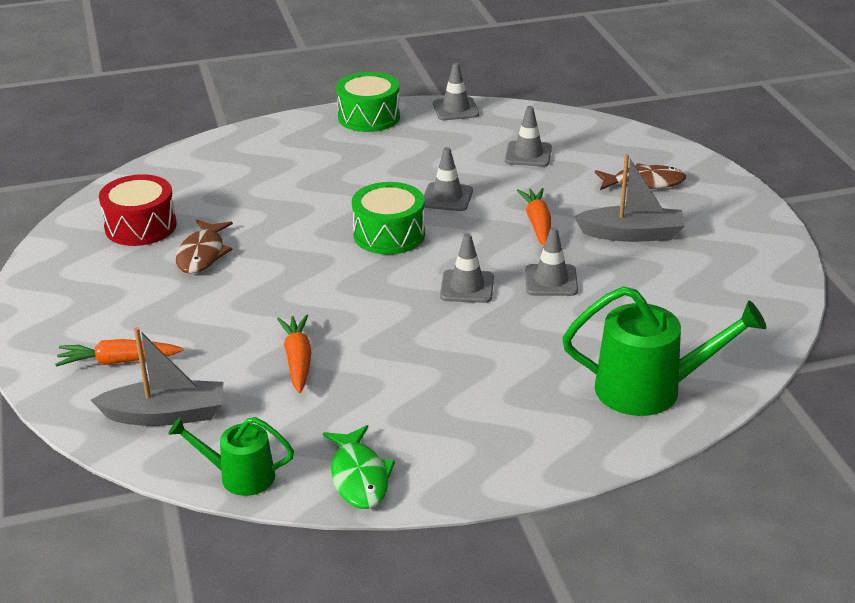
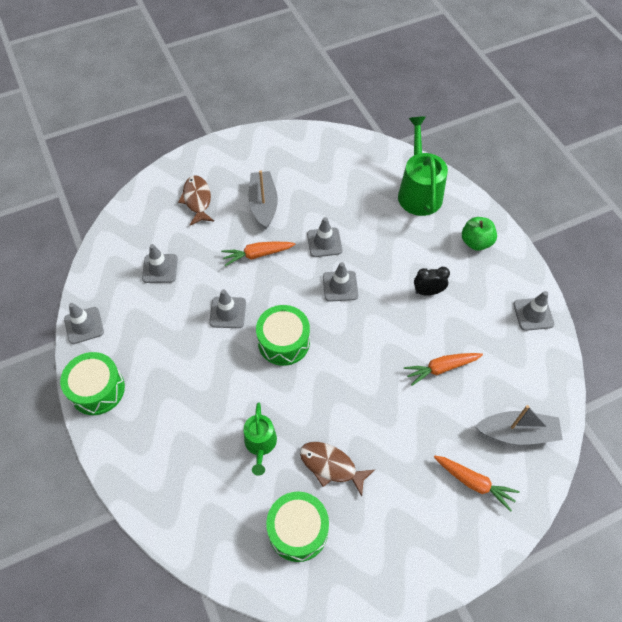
camera: 100 degrees left, 25 degrees up
orange carrot [55,339,183,366] -> orange carrot turned 45 degrees counterclockwise [434,455,520,512]
grey boat [91,327,224,426] -> grey boat turned 105 degrees clockwise [475,405,563,445]
red drum [99,174,177,246] -> green drum [266,492,329,562]
green watering can [168,417,294,496] -> green watering can moved to [244,402,277,476]
brown fish [176,220,233,274] -> brown fish turned 150 degrees counterclockwise [300,442,375,496]
green fish [323,425,395,509] -> grey traffic cone [513,291,554,331]
none -> black clock [414,267,450,295]
none -> green apple [462,217,497,251]

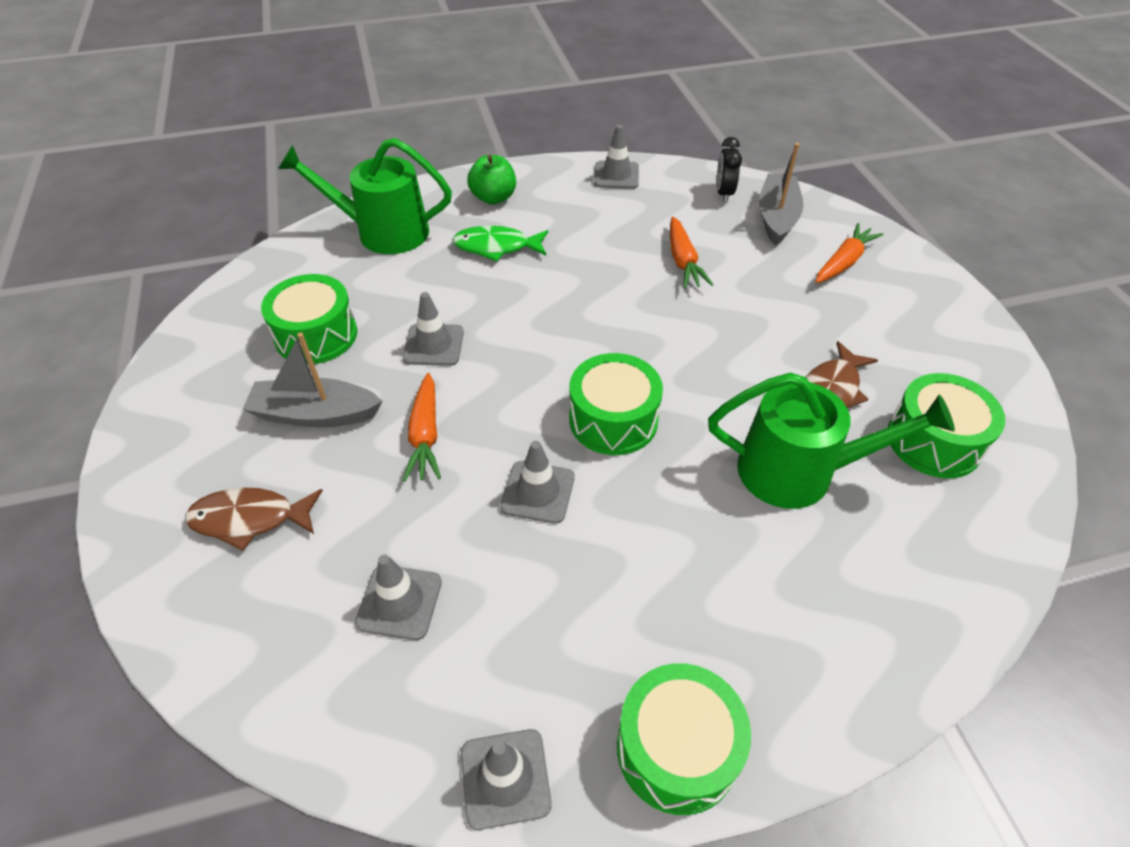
camera: 80 degrees left, 10 degrees down
green watering can [244,402,277,476] -> green watering can [708,373,955,509], size x1.69
grey traffic cone [323,262,358,302] -> none
black clock [414,267,450,295] -> black clock moved to [717,137,742,202]
none -> green drum [261,274,357,364]
none -> green fish [452,226,548,262]

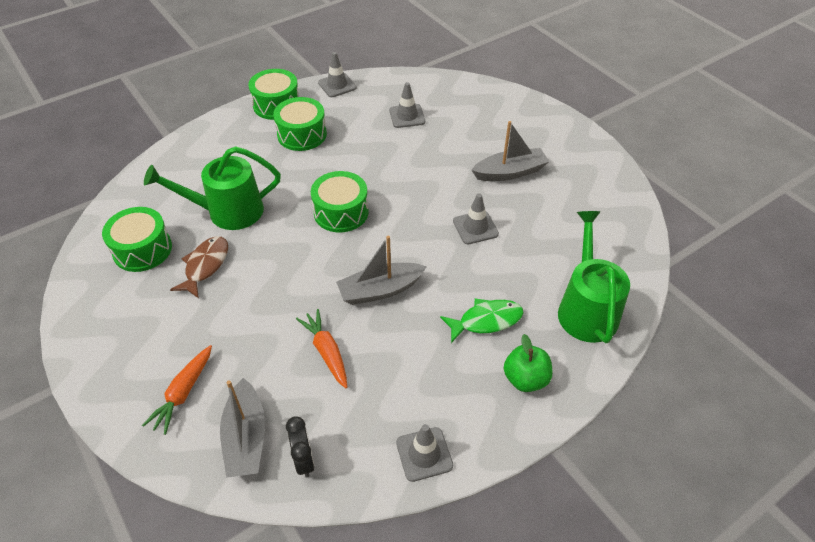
camera: 160 degrees right, 0 degrees up
brown fish [185,488,323,551] -> none
green drum [261,274,357,364] -> green drum moved to [273,97,327,151]
green watering can [278,138,452,254] -> green watering can turned 75 degrees counterclockwise [558,211,630,343]
orange carrot [403,373,441,482] -> none
grey traffic cone [500,441,574,524] -> none
none -> grey boat [336,236,427,305]

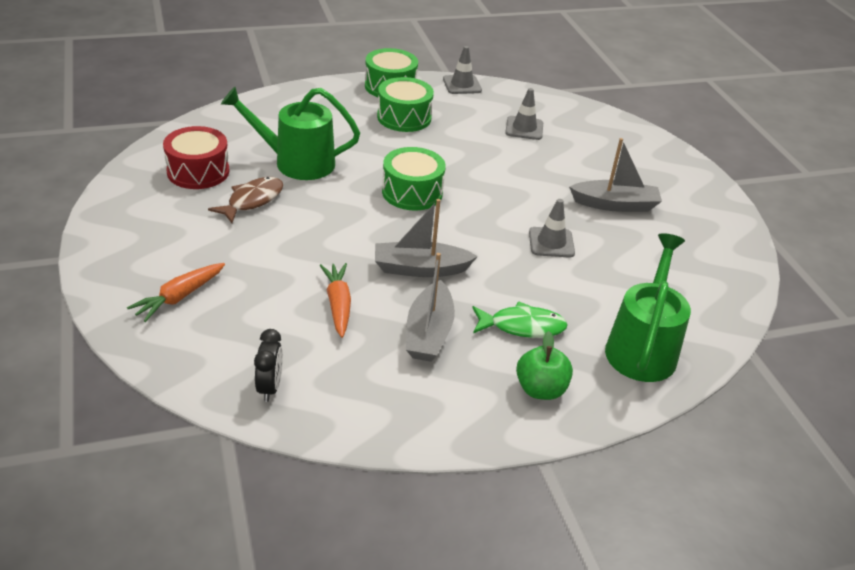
camera: 15 degrees right, 10 degrees down
green drum [102,207,172,272] -> red drum [163,126,229,189]
grey boat [220,378,265,478] -> grey boat moved to [406,253,455,362]
grey traffic cone [396,424,453,482] -> none

